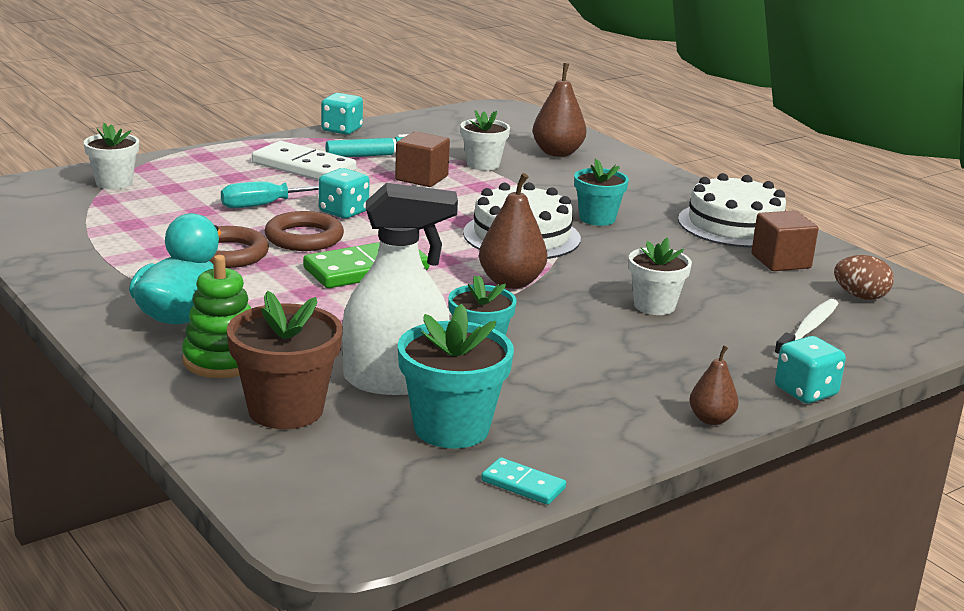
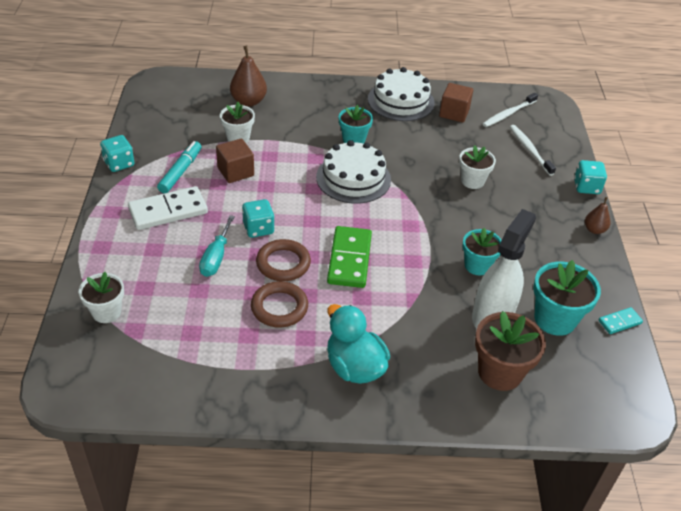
camera: 55 degrees left, 20 degrees up
green stacking toy [182,255,251,378] -> none
brown pear [479,173,547,289] -> none
brown egg [834,255,894,300] -> white toothbrush [483,93,538,127]

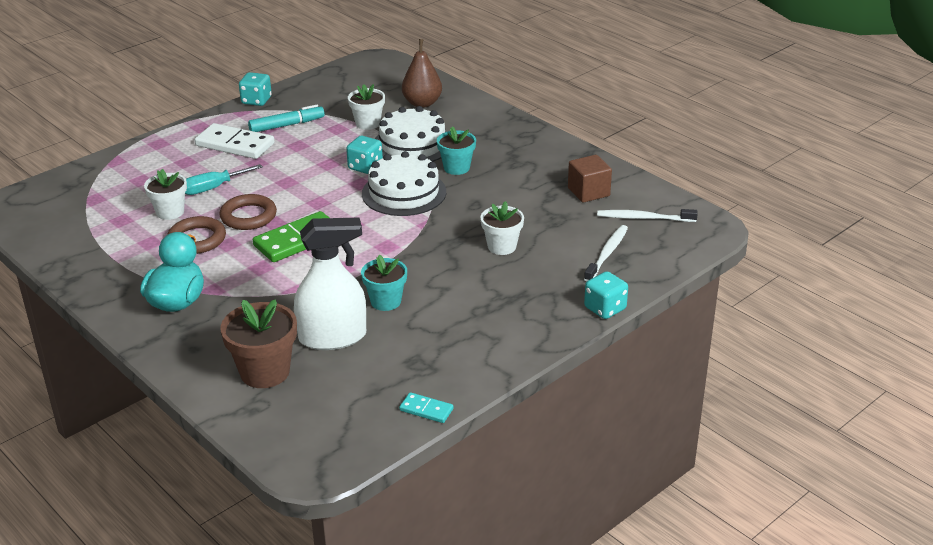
camera: 50 degrees right, 10 degrees down
white flower pot [79,272,124,323] -> white flower pot moved to [144,169,187,220]
brown cube [216,138,254,183] -> none
turquoise dice [242,199,275,238] -> turquoise dice moved to [346,136,383,174]
white cake [368,67,434,121] -> white cake moved to [375,106,446,162]
turquoise flower pot [534,260,601,336] -> none
brown pear [585,197,610,234] -> none

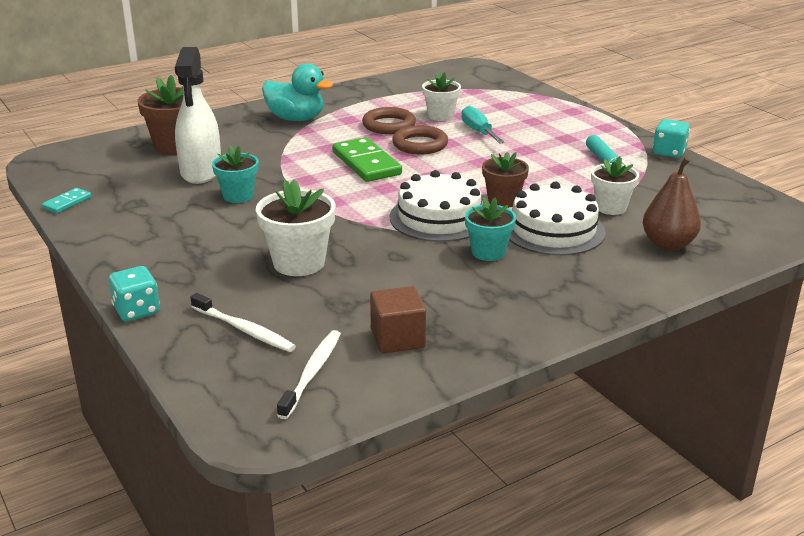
camera: 100 degrees right, 5 degrees down
white domino [195,123,275,159] -> none
turquoise dice [346,136,383,174] -> brown flower pot [482,152,529,208]
white flower pot [481,201,524,255] -> white flower pot [256,180,336,276], size x1.50

